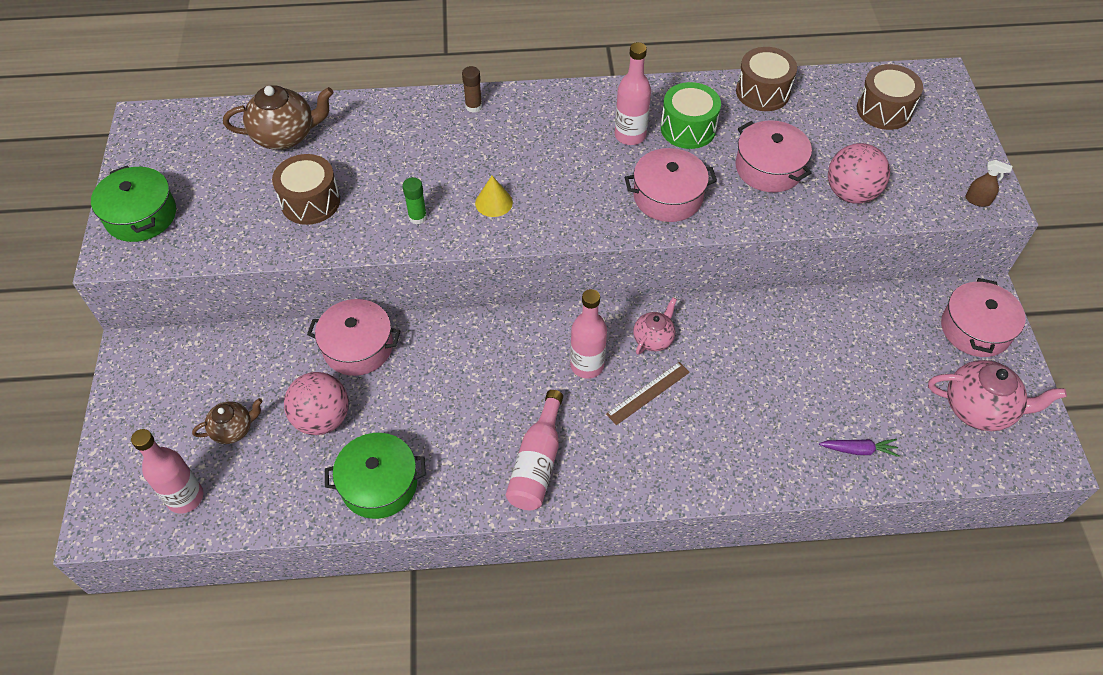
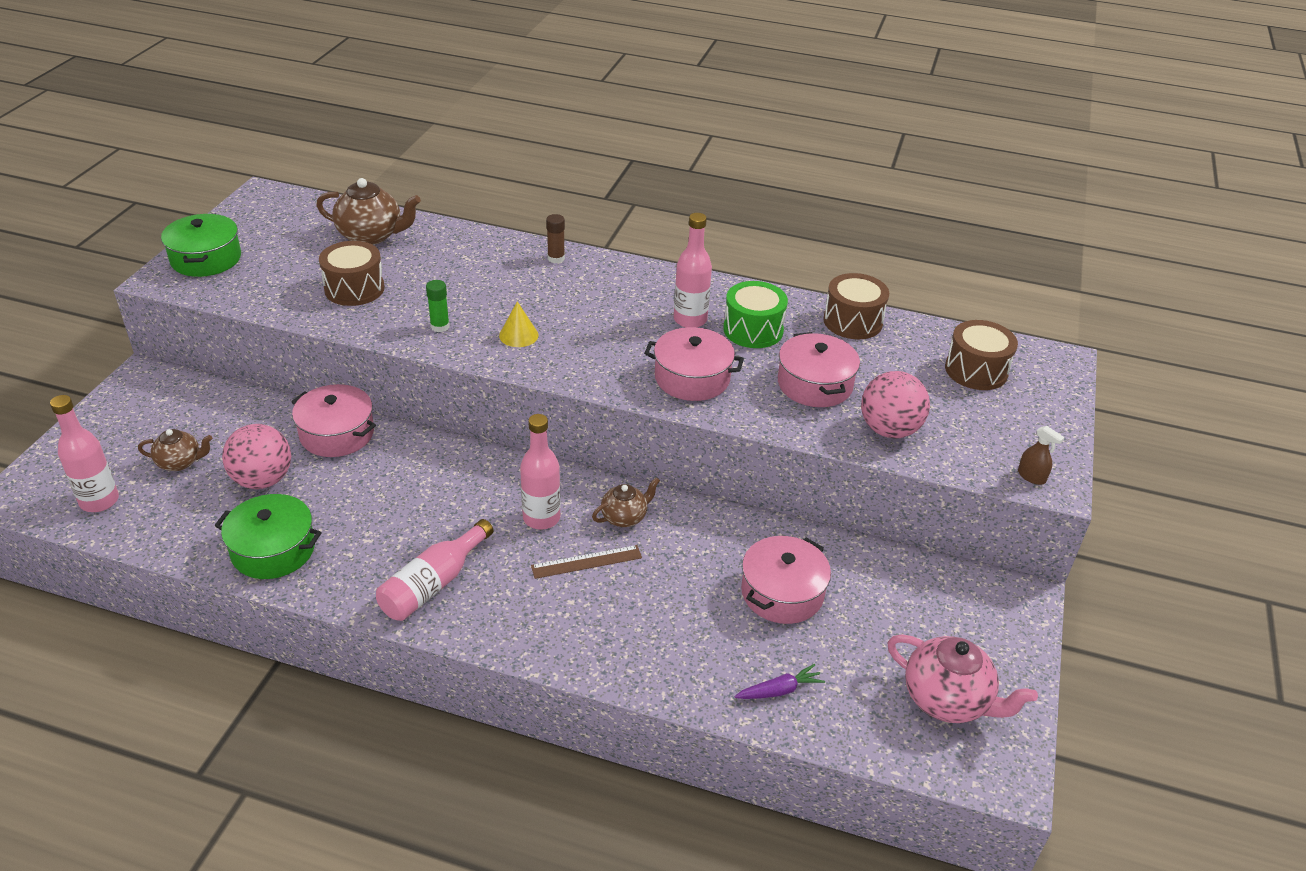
camera: 20 degrees right, 15 degrees down
pink teapot [634,298,677,355] -> brown teapot [592,477,660,527]
purple carrot [819,439,900,457] -> purple carrot turned 45 degrees counterclockwise [735,664,825,699]
pink pot [941,278,1026,357] -> pink pot moved to [741,536,831,624]

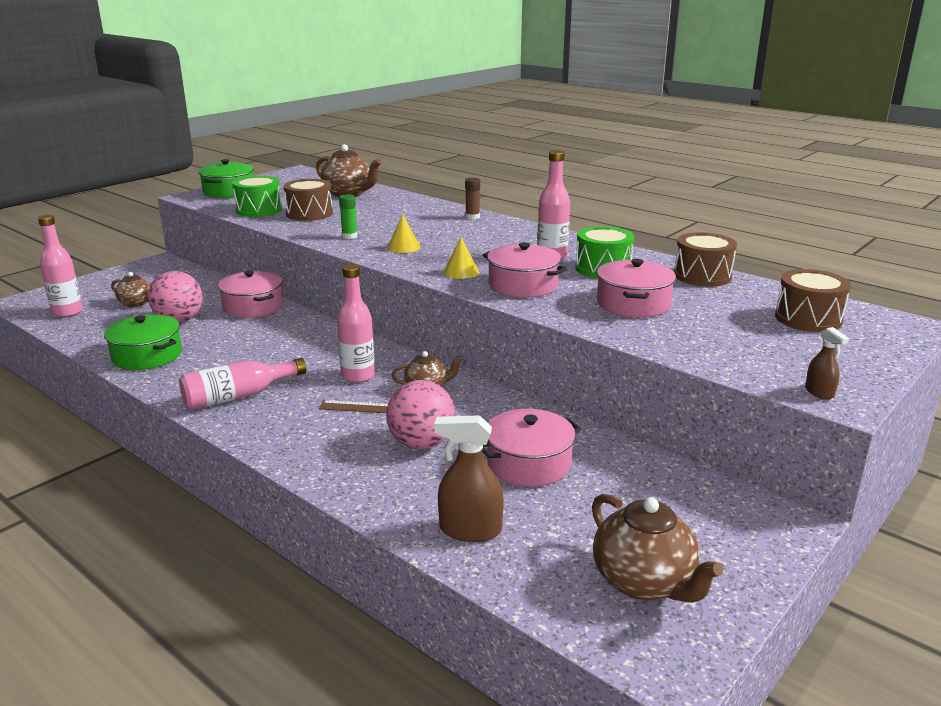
camera: 25 degrees right, 15 degrees down
purple carrot [735,664,825,699] -> brown spray bottle [434,415,504,542]
pink ball [861,371,930,438] -> pink ball moved to [386,380,455,449]
pink teapot [887,634,1038,723] -> brown teapot [592,494,723,603]
none -> green drum [232,176,282,217]
none -> yellow cone [443,237,479,279]

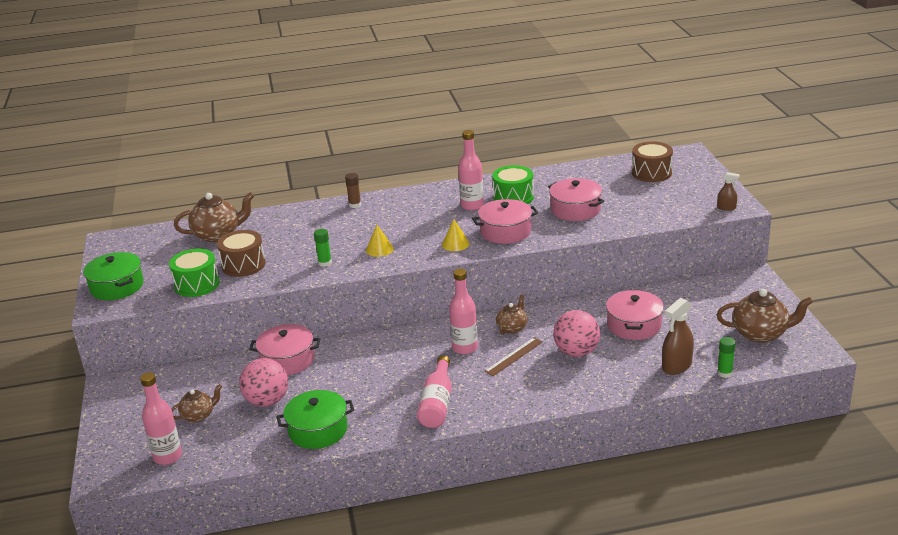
camera: 50 degrees left, 5 degrees up
brown drum [674,232,737,287] -> none
none -> green glue stick [717,337,736,378]

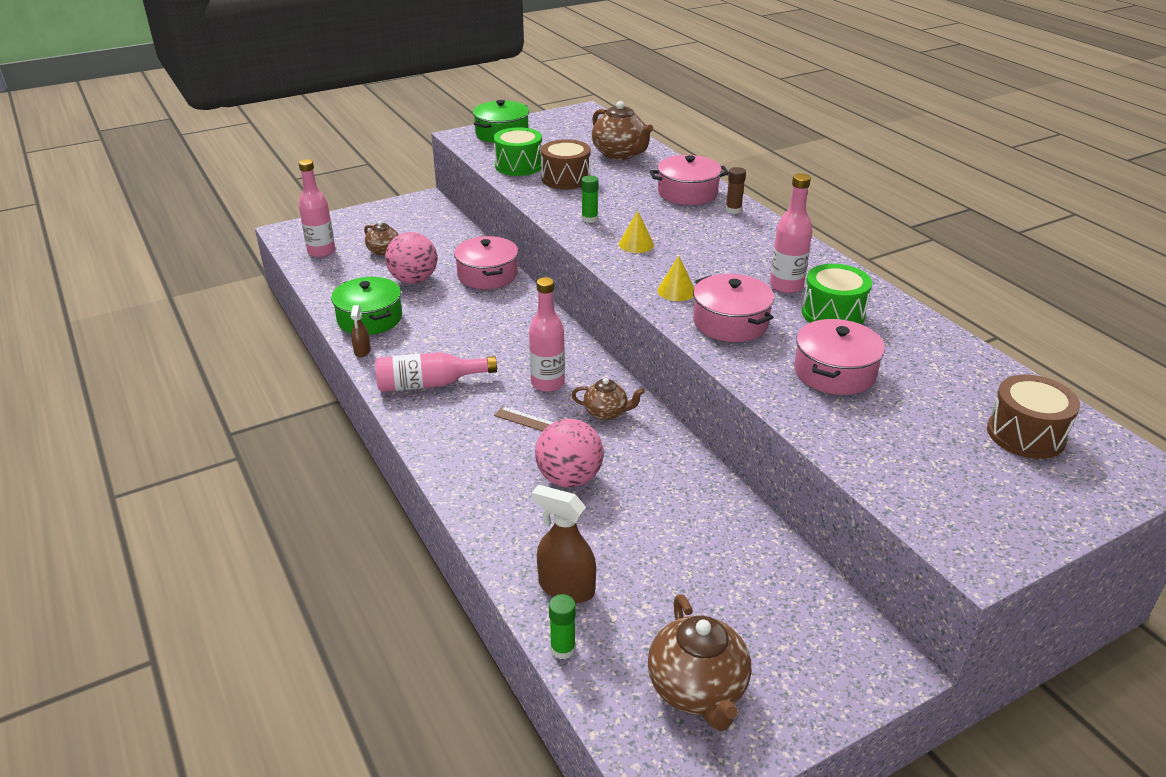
camera: 70 degrees right, 5 degrees up
pink pot [606,290,664,340] -> pink pot moved to [650,155,729,205]
brown spray bottle [717,172,740,211] -> brown spray bottle moved to [351,305,371,357]

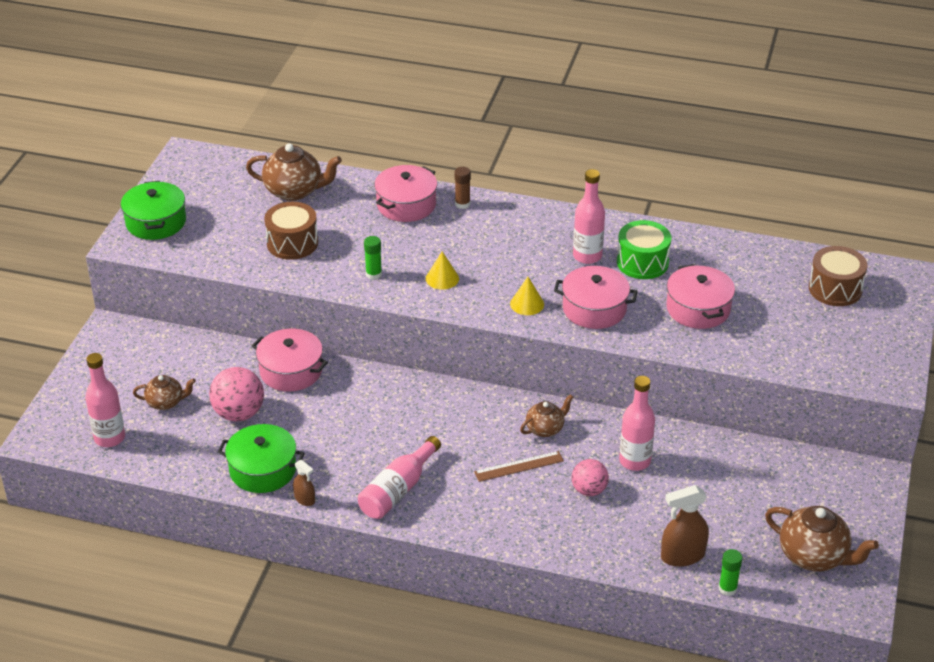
camera: 45 degrees left, 5 degrees up
green drum [493,127,542,176] -> none
pink bottle [529,277,565,392] -> pink bottle moved to [619,376,655,471]
pink ball [535,419,603,488] -> pink ball [572,459,609,496], size x0.65

